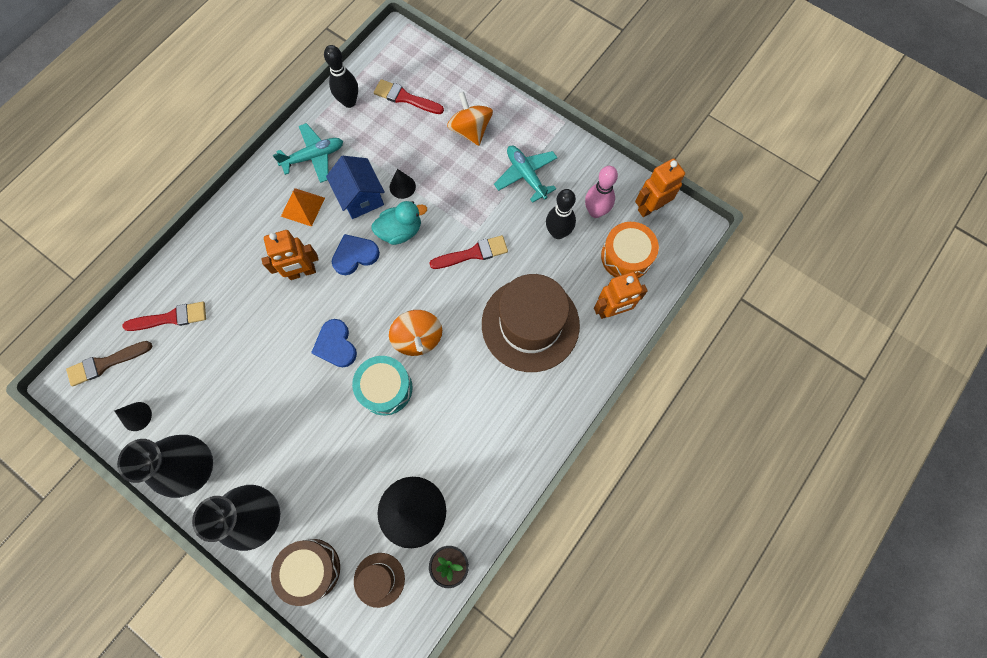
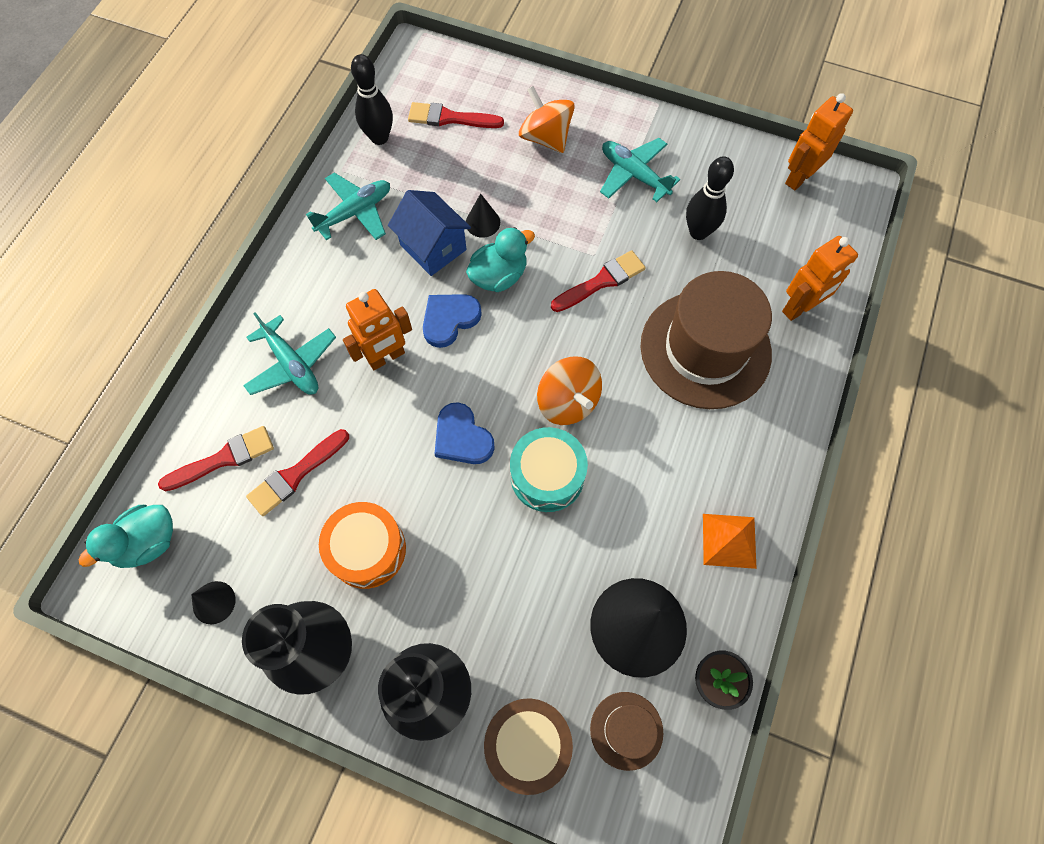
camera: 15 degrees left, 5 degrees down
brown brush [66,341,152,386] -> turquoise duck [79,505,173,568]
orange pyramid [281,188,325,227] -> orange pyramid moved to [703,514,757,569]
pink bowling pin [585,166,618,218] -> none
orange drum [601,222,659,278] -> orange drum moved to [319,502,406,589]
none -> turquoise plane [243,312,336,395]
none -> red brush [246,429,349,516]

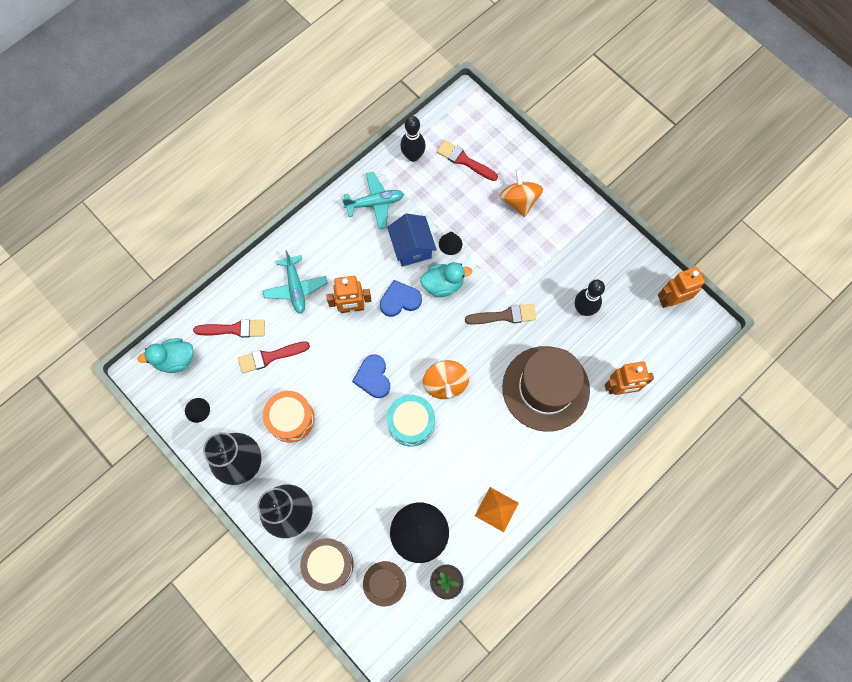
camera: 25 degrees right, 5 degrees up
red brush [551,250,646,312] -> brown brush [465,304,536,325]
turquoise plane [600,138,680,202] -> none

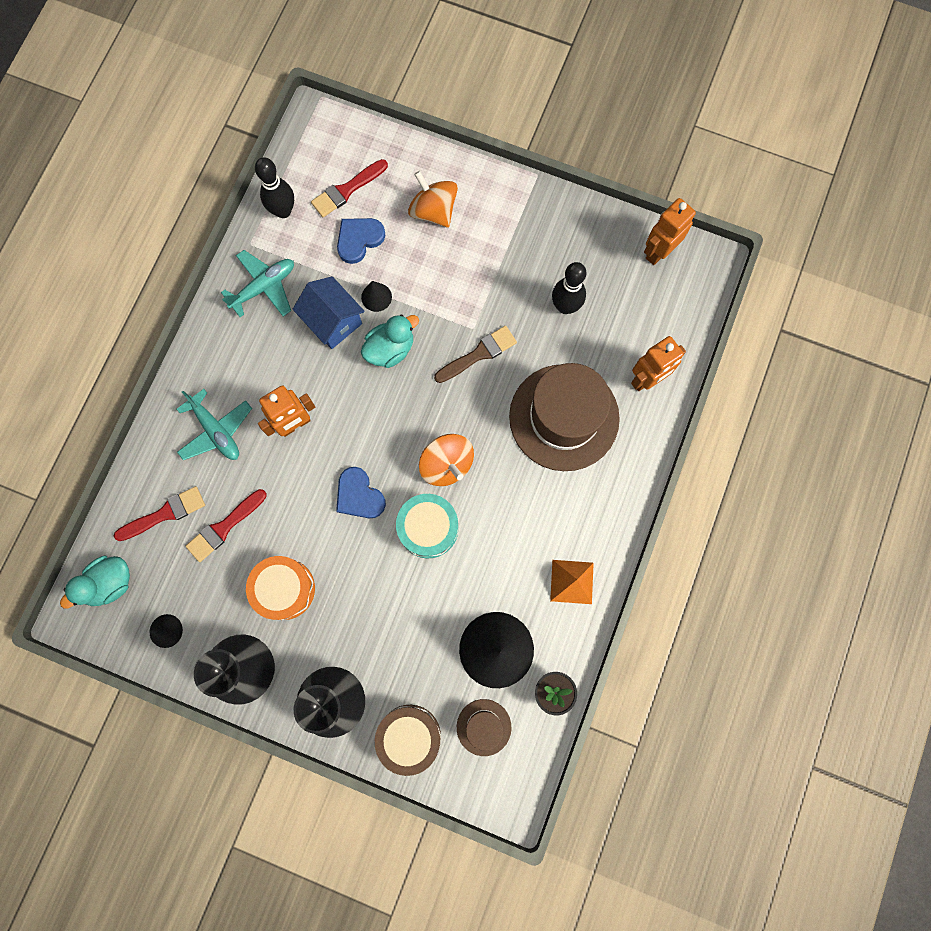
camera: 25 degrees left, 5 degrees up
blue heart [380,280,422,317] -> blue heart moved to [337,218,386,264]
red brush [437,140,498,181] -> red brush turned 45 degrees counterclockwise [311,159,388,217]

